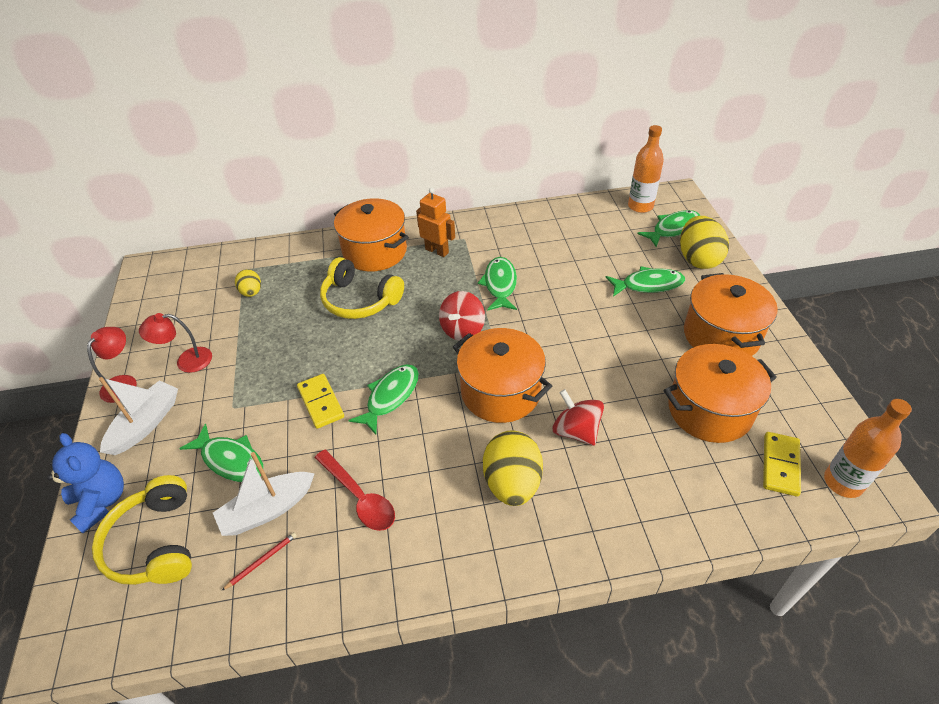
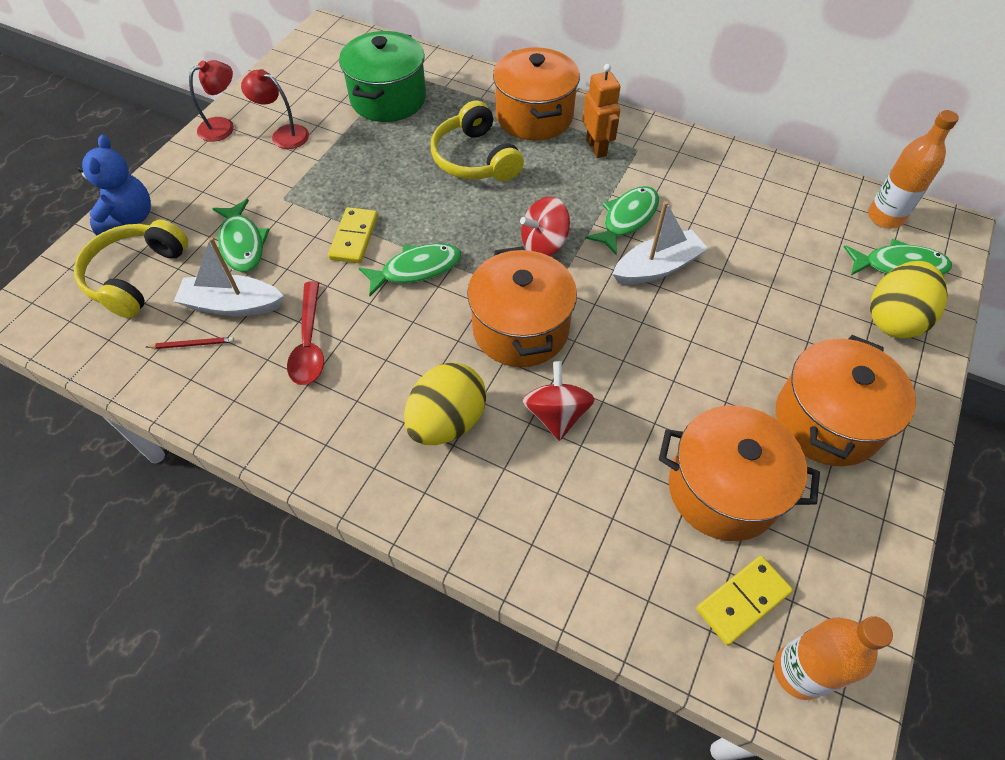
camera: 35 degrees right, 10 degrees up
white boat [99,377,178,455] -> white boat moved to [613,201,708,285]
yellow egg [235,269,261,297] -> green pot [339,31,426,122]
green fish [605,266,685,297] -> none

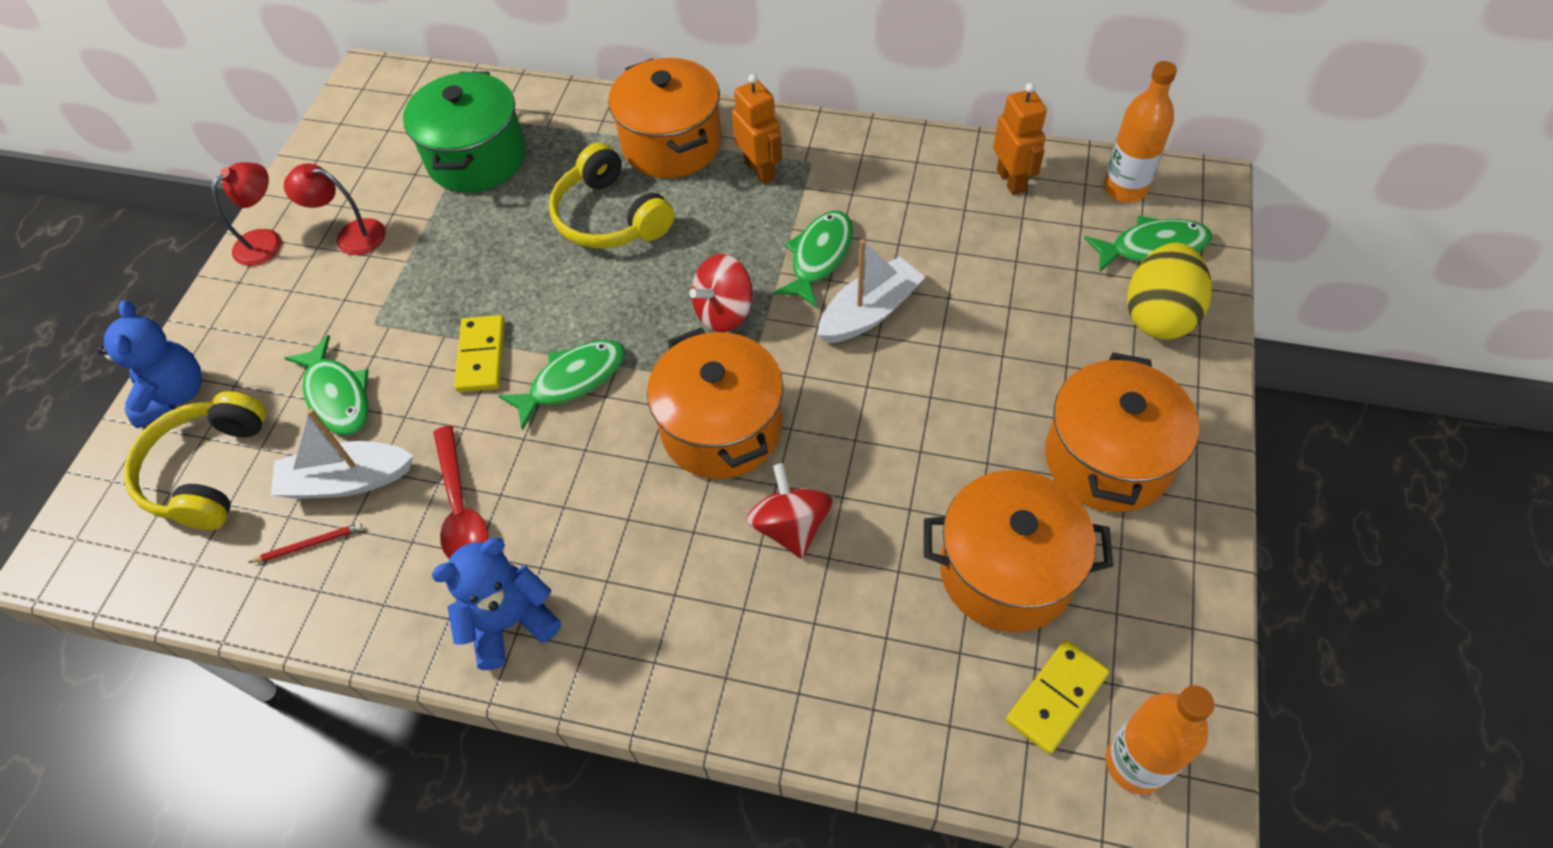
camera: 10 degrees left, 0 degrees up
yellow egg [404,362,486,445] -> none
none -> blue teddy bear [432,538,561,670]
none -> orange robot [993,83,1047,195]

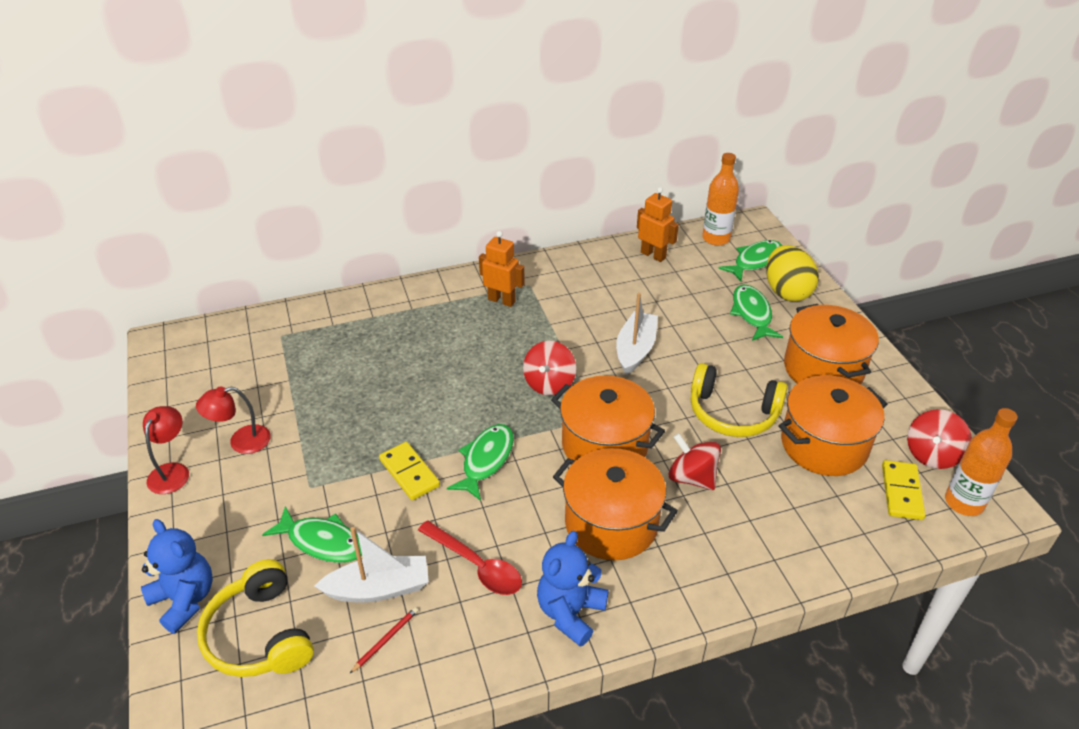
camera: 35 degrees left, 15 degrees down
white boat [271,408,413,499] -> white boat turned 150 degrees counterclockwise [315,527,429,603]
green pot [403,71,526,193] -> none
yellow headphones [549,143,674,249] -> yellow headphones moved to [691,363,788,437]
orange pot [608,58,722,178] -> orange pot moved to [553,448,678,561]
green fish [773,211,853,308] -> green fish moved to [730,284,783,341]
none -> red spinning top [907,409,972,469]

